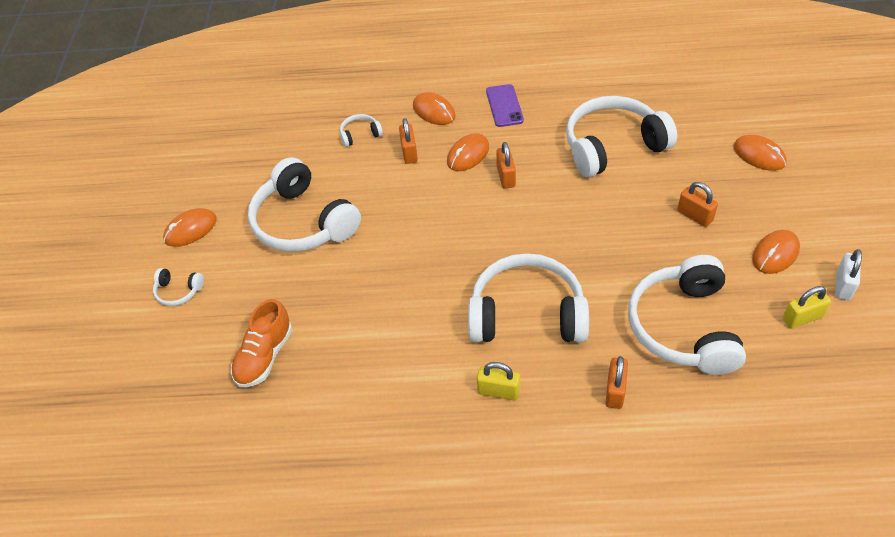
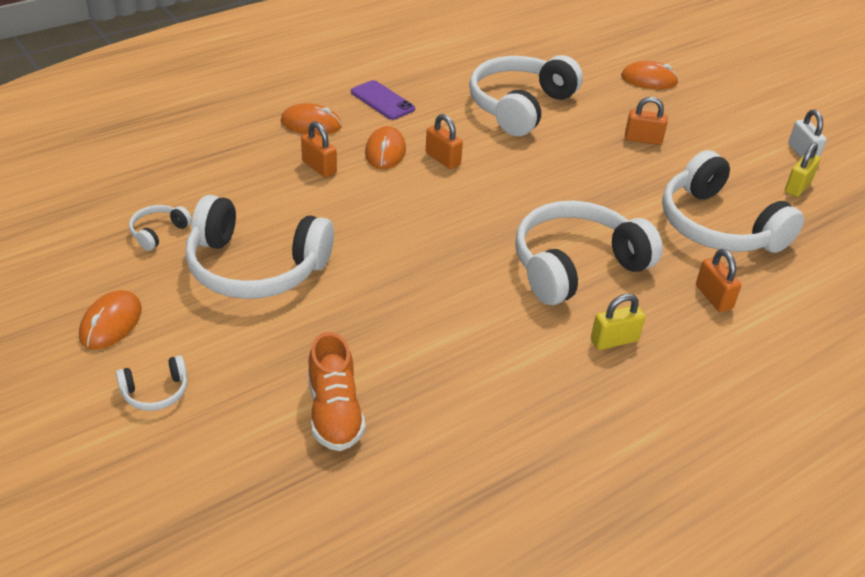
camera: 40 degrees left, 10 degrees down
white headphones [340,114,383,147] -> white headphones moved to [129,205,192,251]
orange mouse [752,230,800,274] -> none

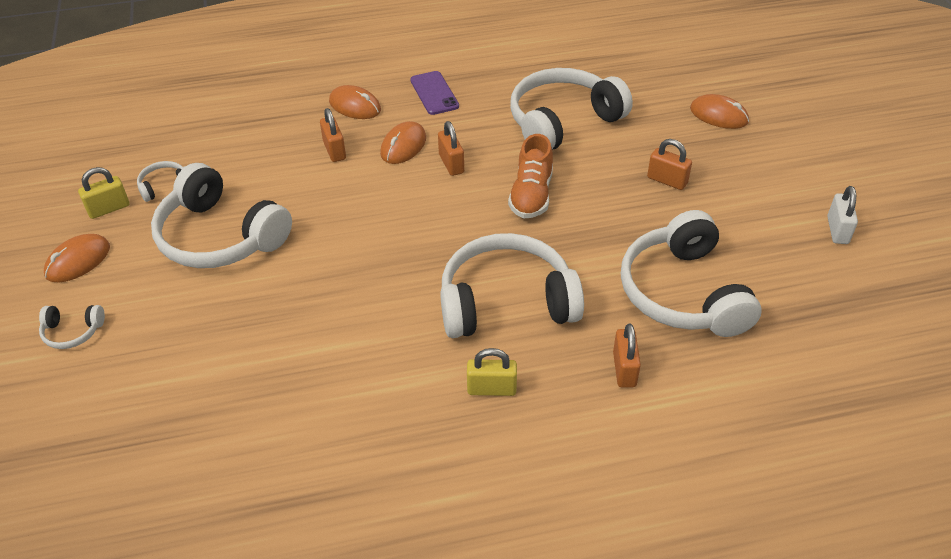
camera: 25 degrees right, 5 degrees up
orange shoe [308,332,365,451] -> orange shoe moved to [508,134,553,218]
yellow padlock [785,142,820,197] -> yellow padlock moved to [78,167,129,219]

